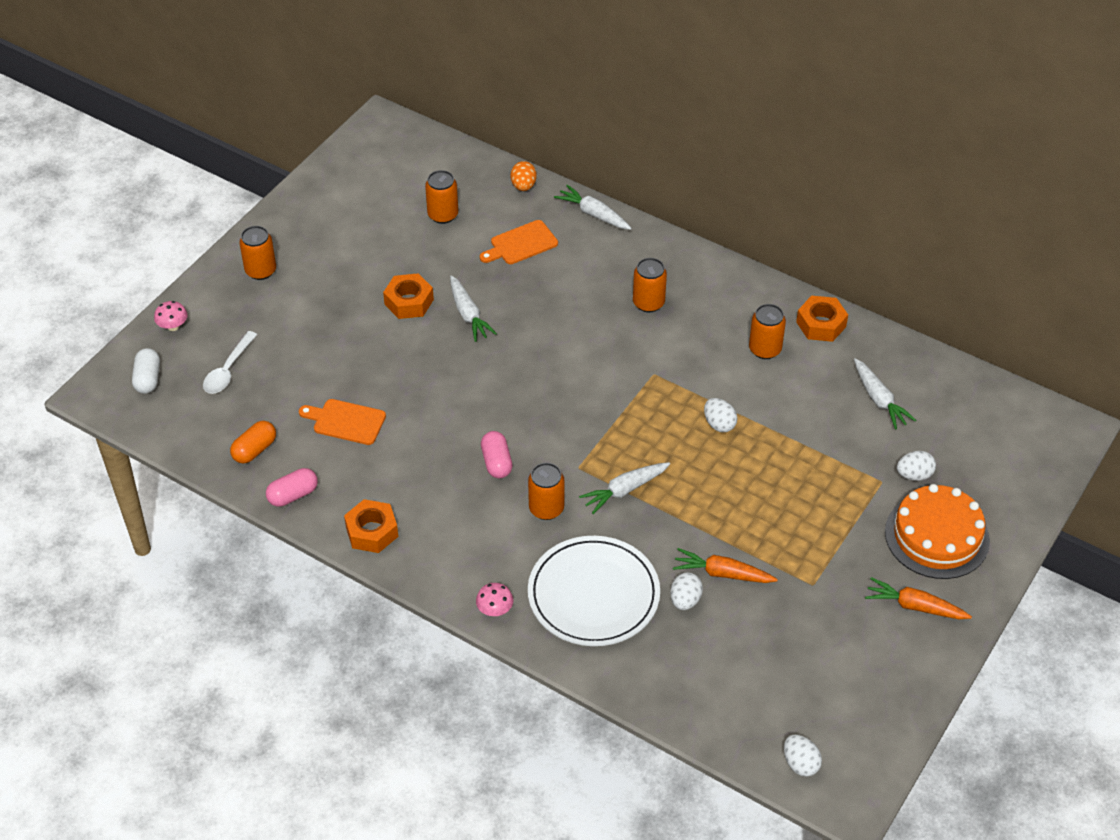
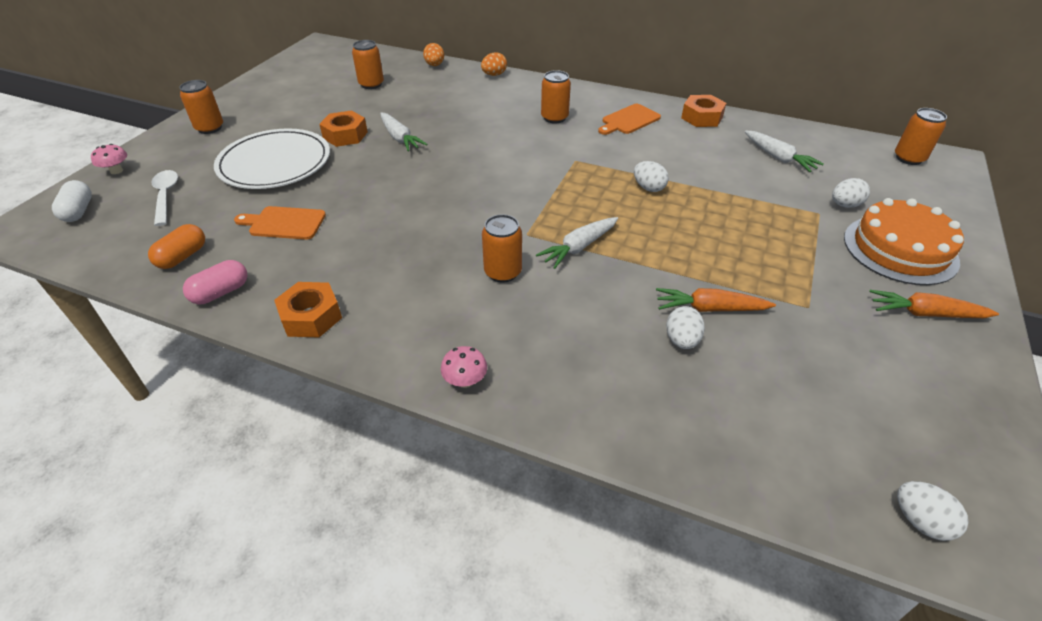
camera: 10 degrees left, 5 degrees down
white spoon [203,331,257,394] -> white spoon turned 150 degrees clockwise [152,170,178,226]
orange cutting board [480,220,558,264] -> orange cutting board moved to [598,104,661,135]
pink capsule [481,431,512,478] -> none
white plate [528,536,660,646] -> white plate moved to [214,128,330,189]
white carrot [554,185,632,230] -> orange egg [481,52,507,76]
orange can [749,304,786,359] -> orange can moved to [895,108,947,165]

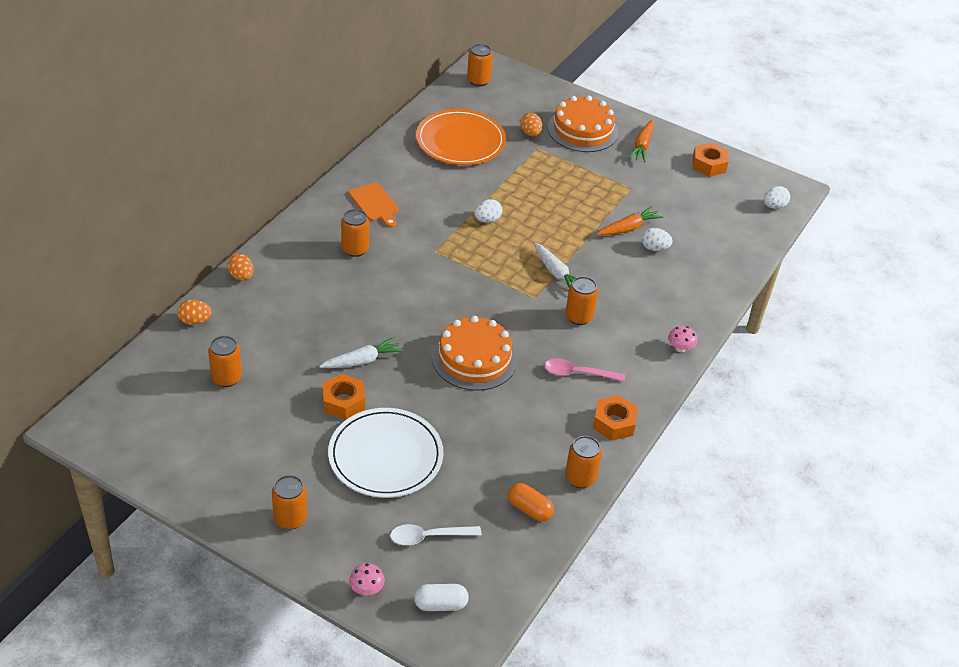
camera: 85 degrees left, 0 degrees up
pink capsule [183,260,247,304] -> orange can [565,436,602,488]
orange cutting board [234,206,326,240] -> none
orange carrot [656,288,776,312] -> orange carrot turned 135 degrees counterclockwise [596,206,663,235]
orange nut [681,95,726,127] -> orange nut moved to [693,143,729,177]
white carrot [745,131,824,172] -> orange plate [416,109,506,165]
white egg [832,178,870,208] -> orange egg [521,113,542,136]
none -> orange cake [432,316,517,391]
none -> pink spoon [544,358,625,381]

